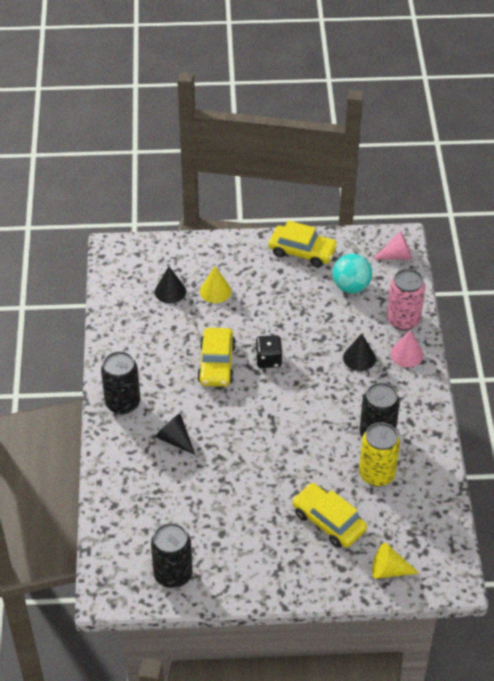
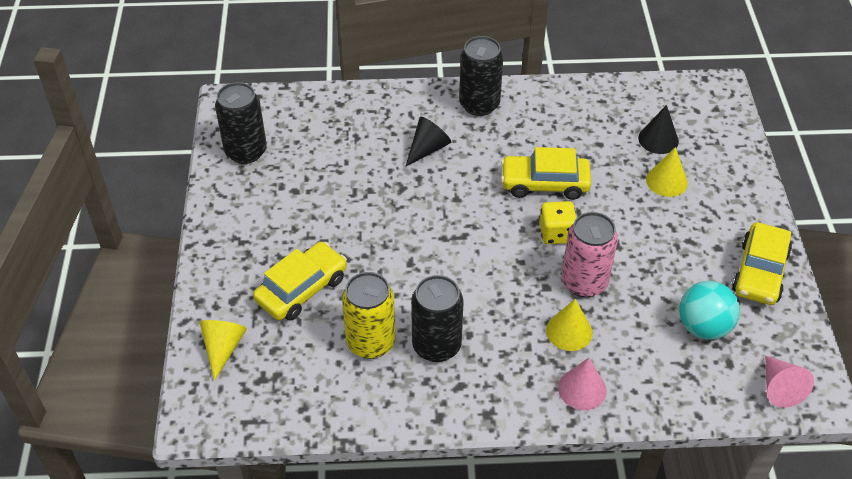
camera: 90 degrees right, 0 degrees up
black dice [255,335,282,368] -> yellow dice [539,201,576,244]
black cone [343,333,376,371] -> yellow cone [546,299,593,351]
pink can [387,269,425,331] -> pink can moved to [562,212,618,298]

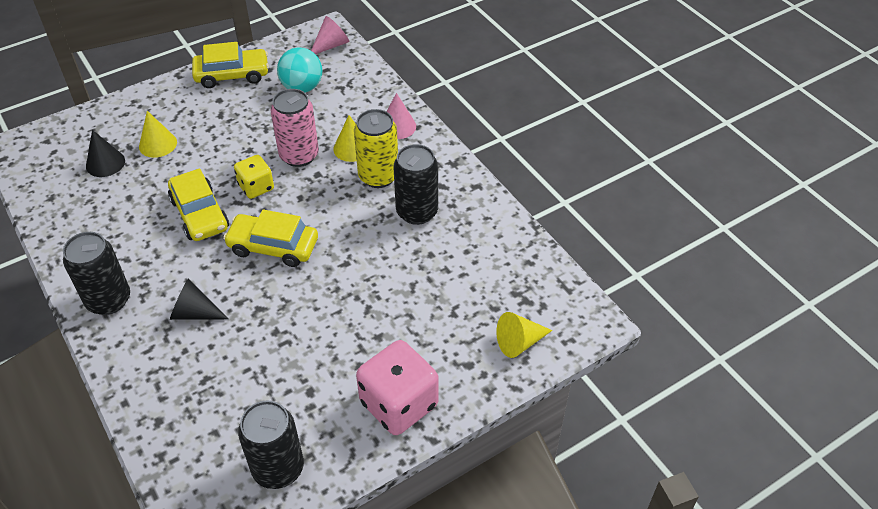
camera: 120 degrees left, 0 degrees up
yellow car [253,242,347,321] -> yellow car moved to [223,209,318,267]
yellow can [342,272,395,359] -> yellow can moved to [354,109,398,188]
none -> pink dice [356,340,439,435]

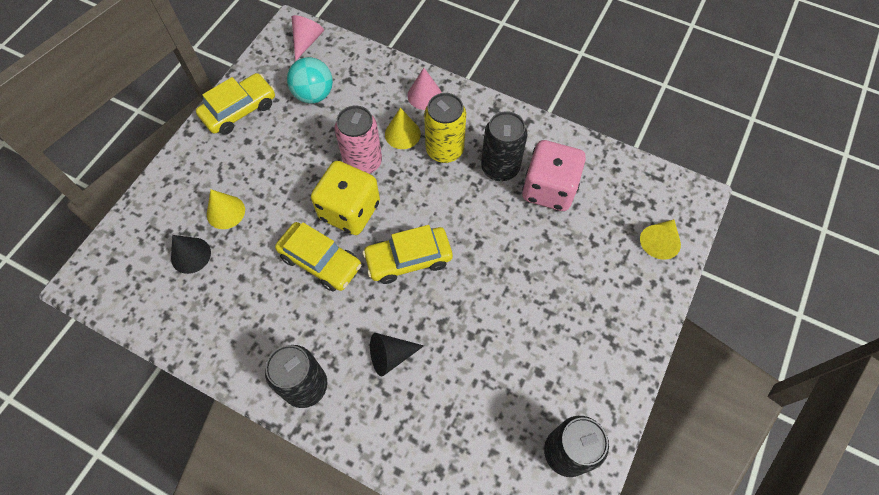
camera: 30 degrees left, 15 degrees up
yellow dice [234,155,274,199] -> yellow dice [311,161,380,235], size x1.71
pink dice [356,340,439,435] -> pink dice moved to [522,140,586,211]

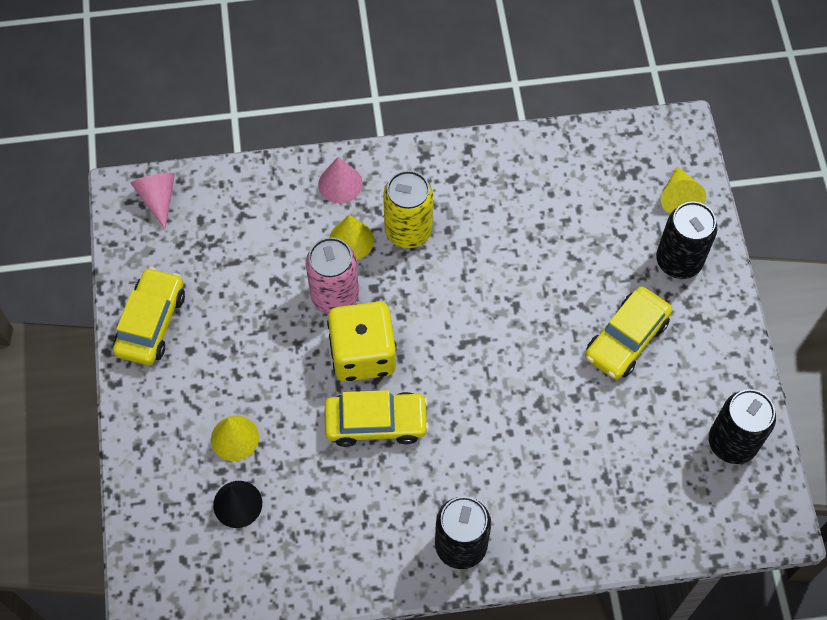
camera: 35 degrees left, 0 degrees up
turquoise ball [287,57,333,104] -> none
yellow car [362,225,453,284] -> yellow car moved to [585,286,672,379]
black cone [370,333,424,377] -> none
black can [481,111,527,181] -> black can moved to [656,201,718,279]
pink dice [522,140,586,211] -> none

